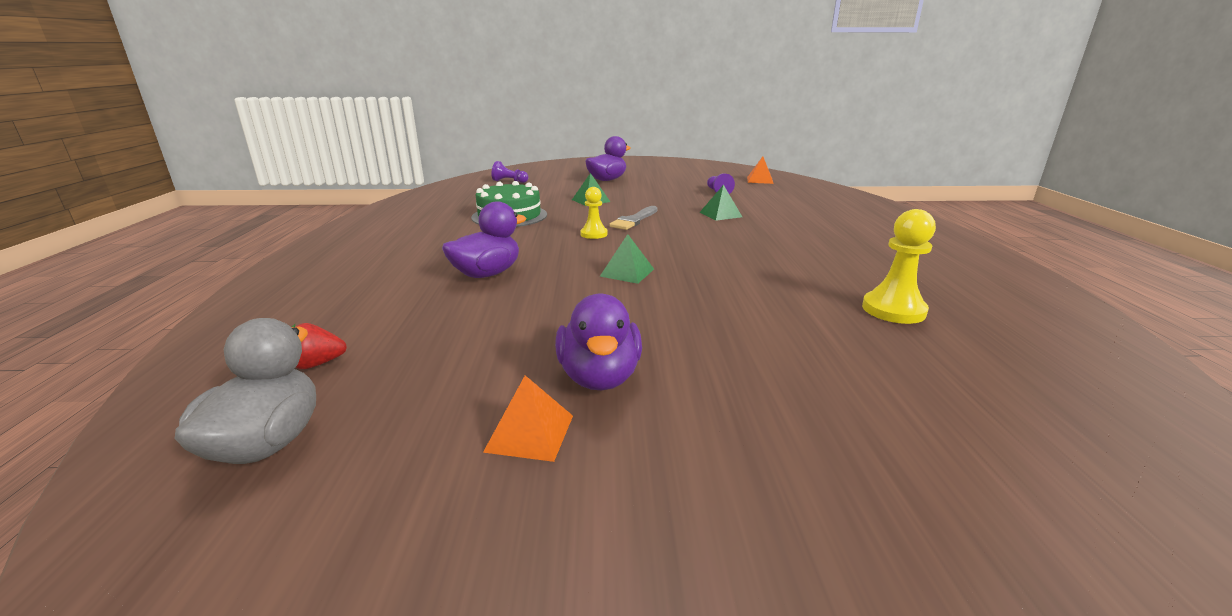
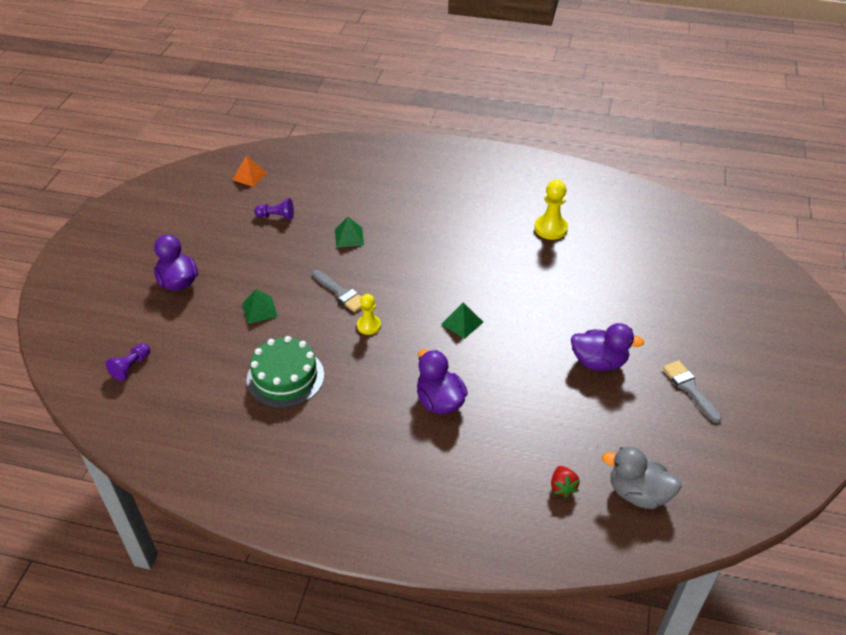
camera: 75 degrees left, 20 degrees up
orange pyramid [483,375,573,462] -> none
none -> grey brush [663,361,722,423]

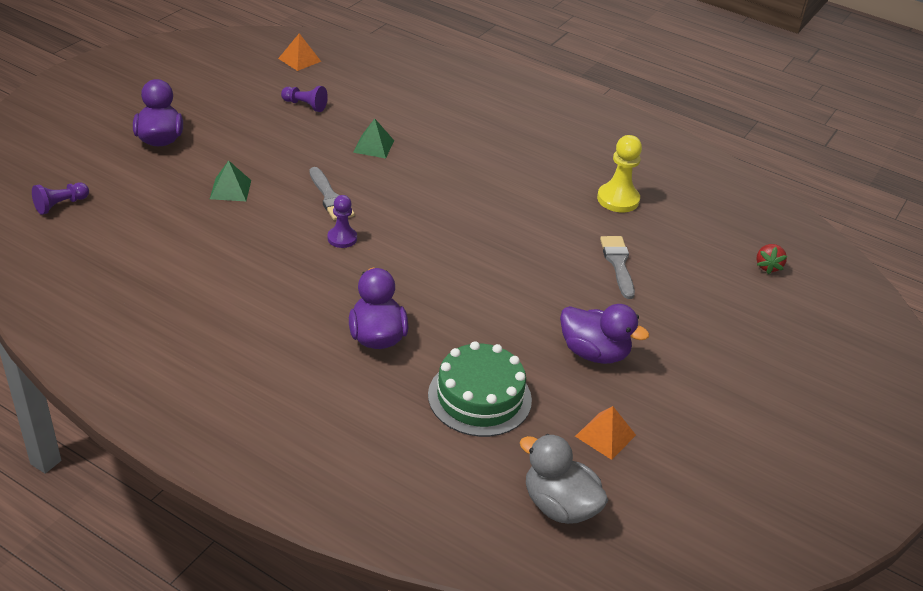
camera: 15 degrees right, 5 degrees down
green cake [247,336,324,408] -> green cake moved to [428,341,532,437]
yellow pawn [357,294,381,335] -> purple pawn [327,195,357,248]
green pyramid [441,302,483,339] -> none
red strawberry [551,466,580,498] -> red strawberry moved to [756,244,787,274]
grey brush [663,361,722,423] -> grey brush moved to [600,236,635,299]
none -> orange pyramid [575,406,636,460]

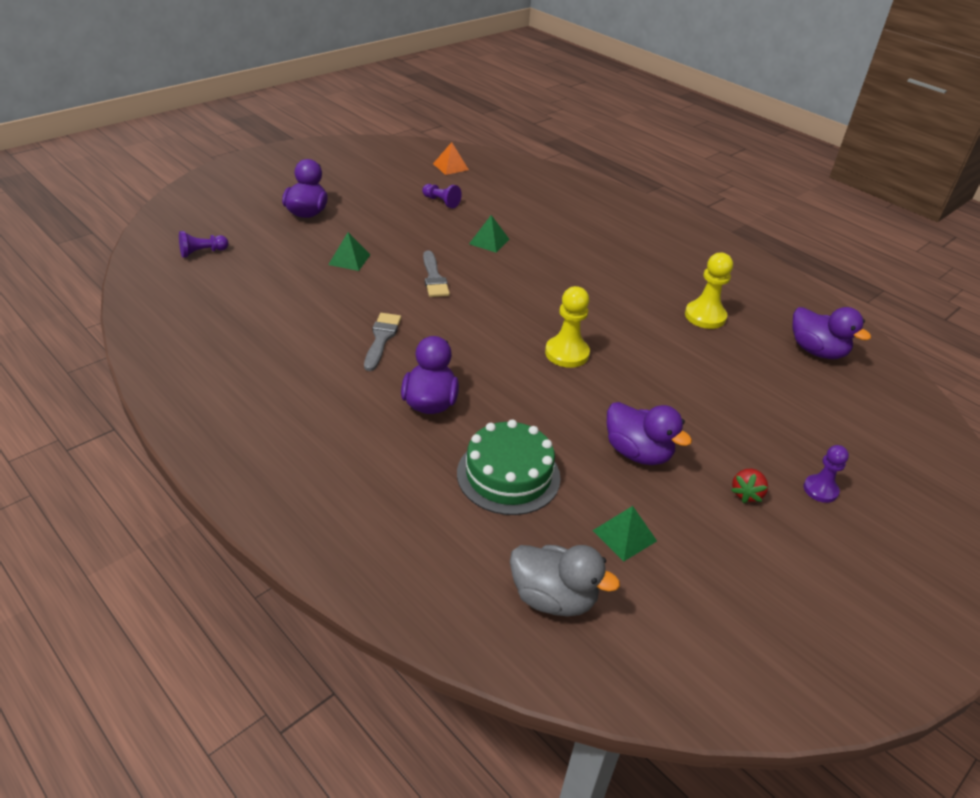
camera: 15 degrees right, 0 degrees up
purple pawn [327,195,357,248] -> purple pawn moved to [804,445,849,503]
grey duck [520,434,608,524] -> grey duck turned 150 degrees clockwise [510,545,620,616]
orange pyramid [575,406,636,460] -> green pyramid [592,506,657,562]
grey brush [600,236,635,299] -> grey brush moved to [364,313,401,371]
red strawberry [756,244,787,274] -> red strawberry moved to [731,469,768,503]
none -> yellow pawn [545,286,590,368]
none -> purple duck [793,307,871,359]

